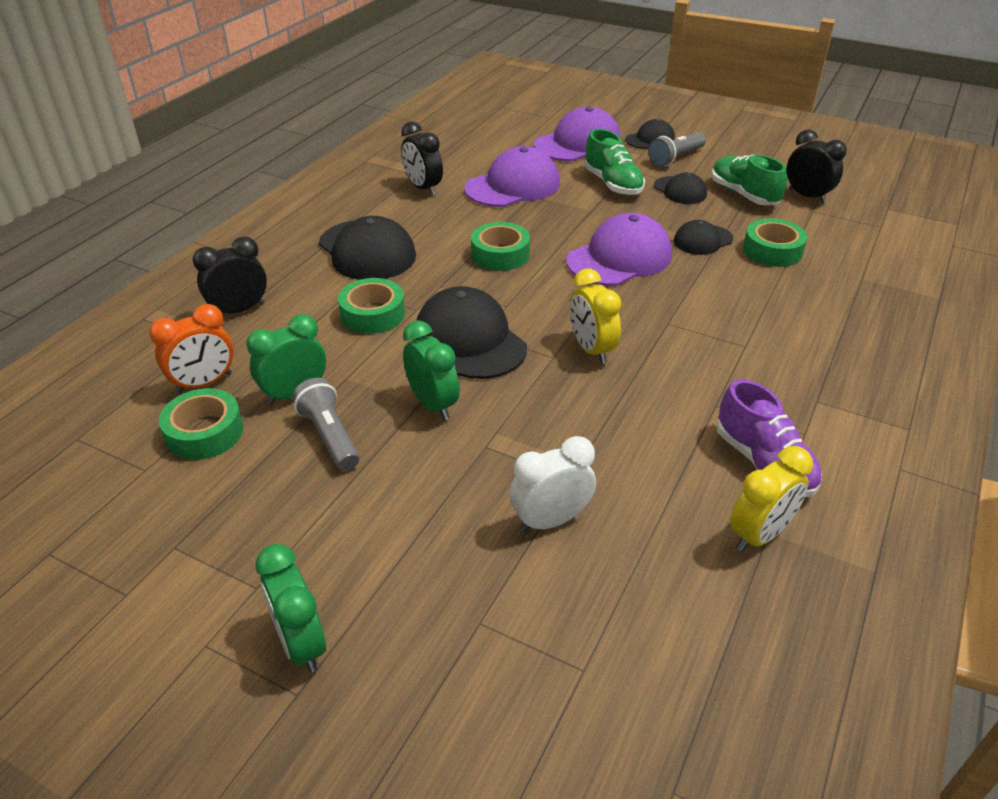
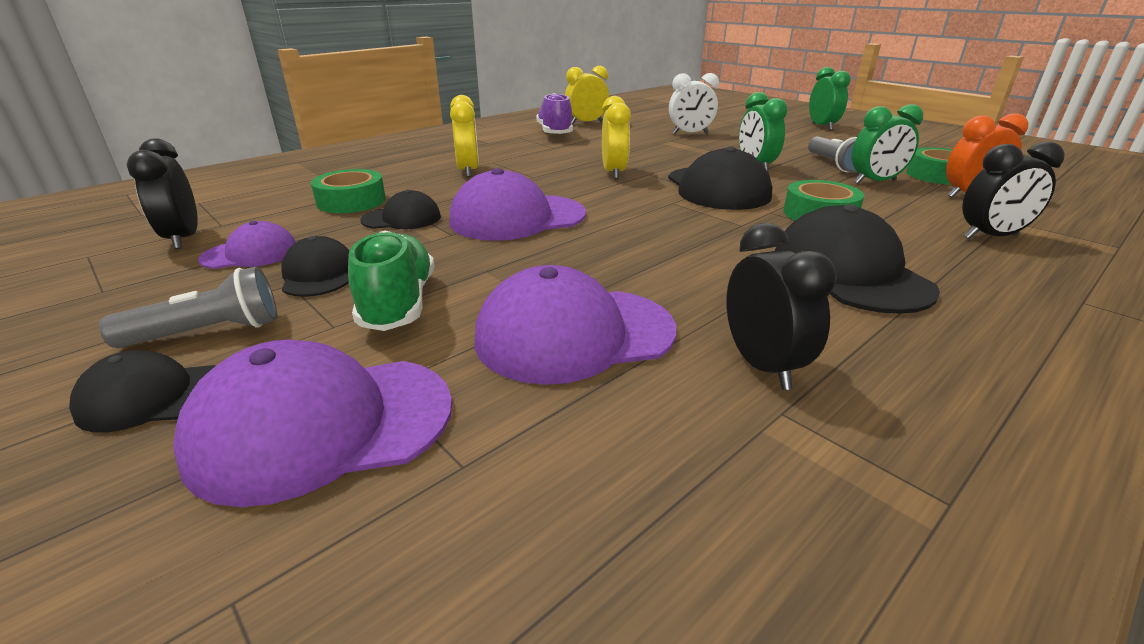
camera: 160 degrees left, 10 degrees down
green tape [471,222,530,271] -> none
green shoe [711,154,787,205] -> purple cap [198,221,296,269]
none -> yellow clock [450,95,479,177]

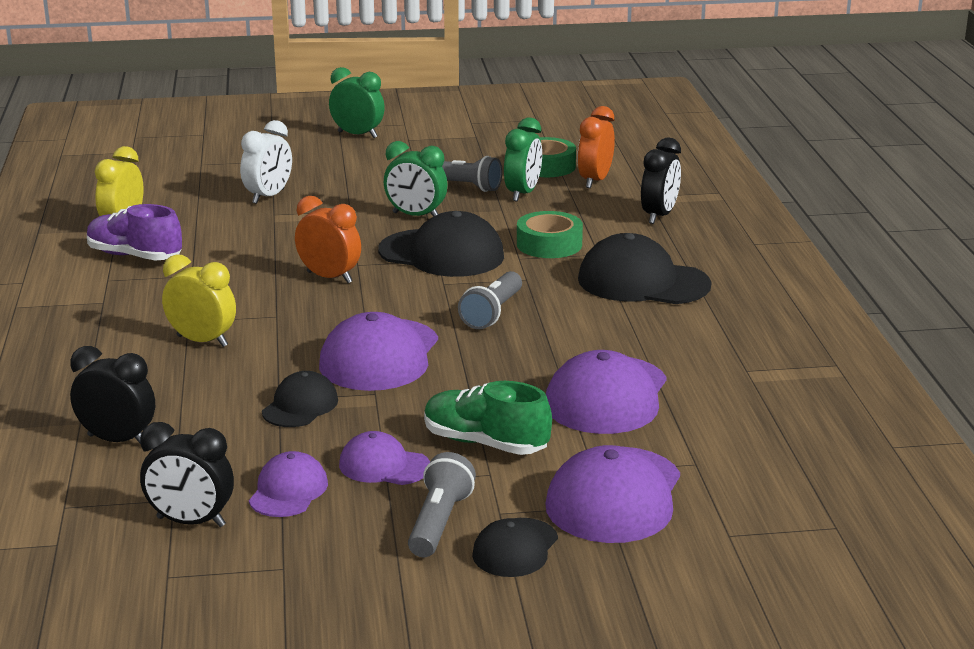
camera: 55 degrees left, 5 degrees down
black cap [281,236,349,297] -> purple cap [339,431,430,485]
green tape [311,169,386,213] -> none
yellow clock [602,96,631,179] -> orange clock [295,196,361,283]
black clock [726,223,837,390] -> black clock moved to [70,346,155,443]
none -> grey flashlight [458,271,522,329]

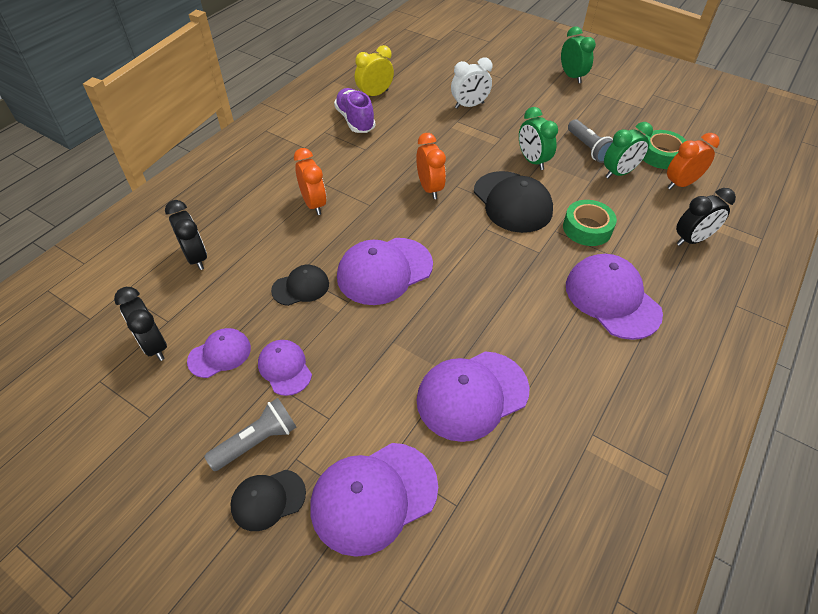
camera: 40 degrees right, 25 degrees up
yellow clock [162,254,236,347] -> orange clock [294,148,326,215]
green shoe [424,381,552,455] -> none
grey flashlight [458,271,522,329] -> none
black cap [578,233,712,304] -> purple cap [566,254,663,340]

